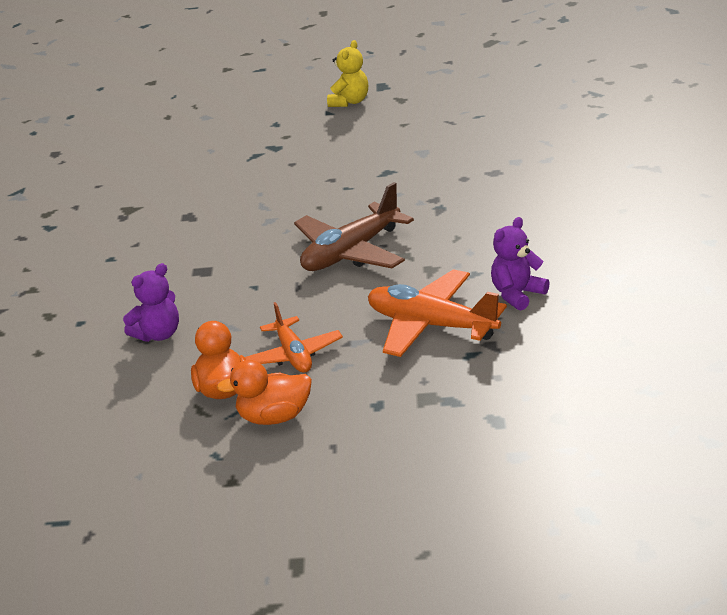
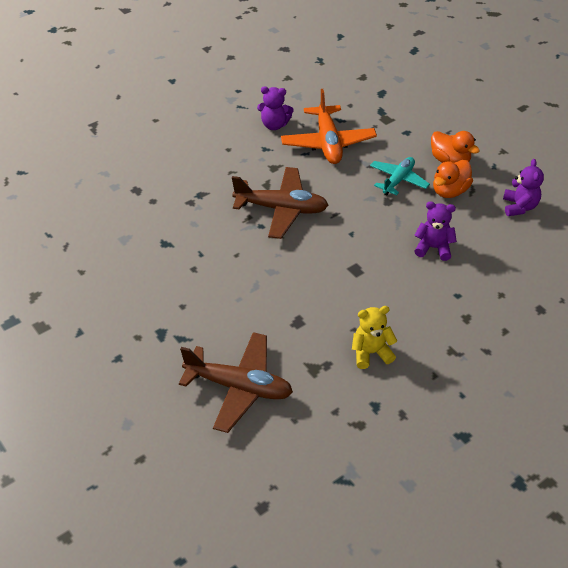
camera: 130 degrees left, 15 degrees up
orange plane [245,302,343,373] -> turquoise plane [370,157,430,195]
yellow teddy bear [327,40,368,107] -> yellow teddy bear moved to [352,306,397,369]
none -> brown plane [179,332,293,433]
none -> purple teddy bear [503,159,544,216]

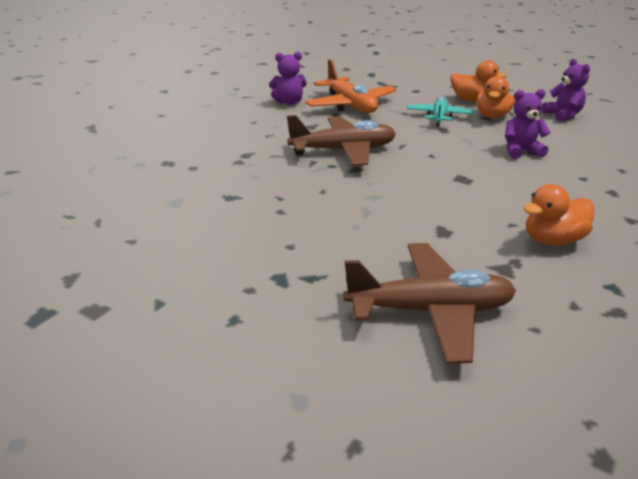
camera: 20 degrees left, 15 degrees down
yellow teddy bear [352,306,397,369] -> orange duck [523,184,594,246]

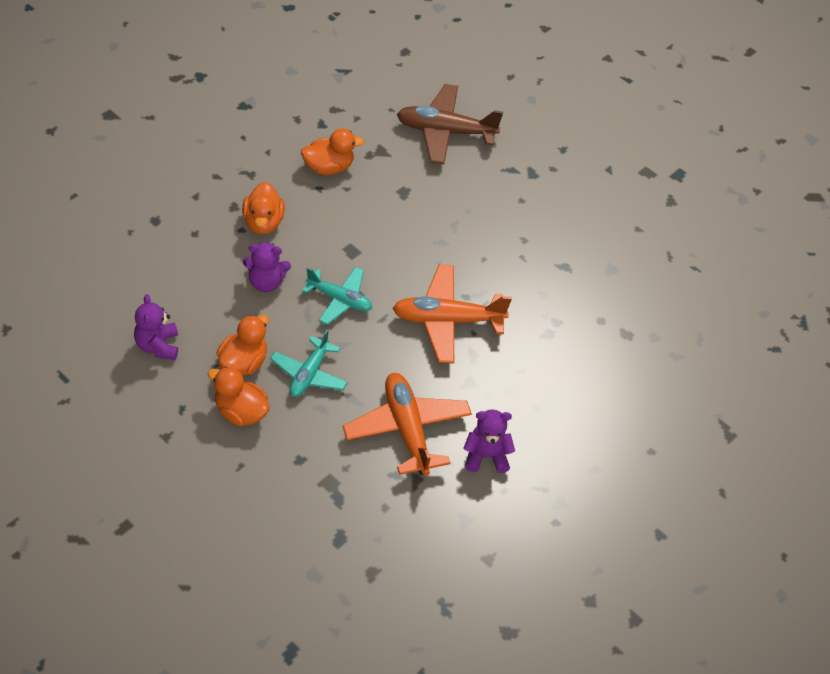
camera: 175 degrees left, 20 degrees up
brown plane [287,115,396,166] -> orange plane [393,264,512,364]
none -> orange duck [242,182,285,234]
none -> turquoise plane [302,267,372,325]

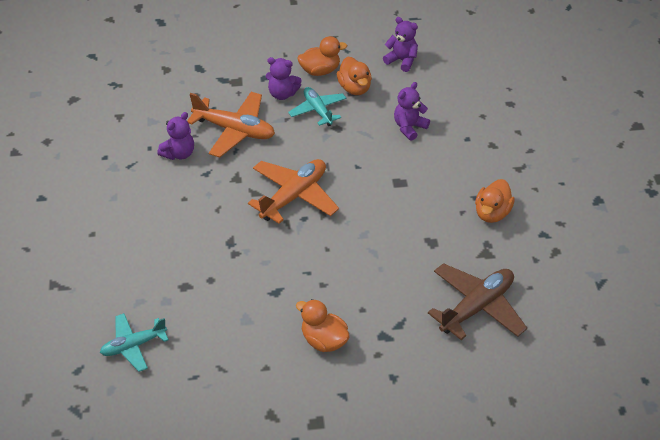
camera: 135 degrees right, 5 degrees down
orange duck [242,182,285,234] -> orange duck moved to [296,299,349,352]
turquoise plane [302,267,372,325] -> turquoise plane moved to [100,313,169,372]
none -> purple teddy bear [266,57,302,100]

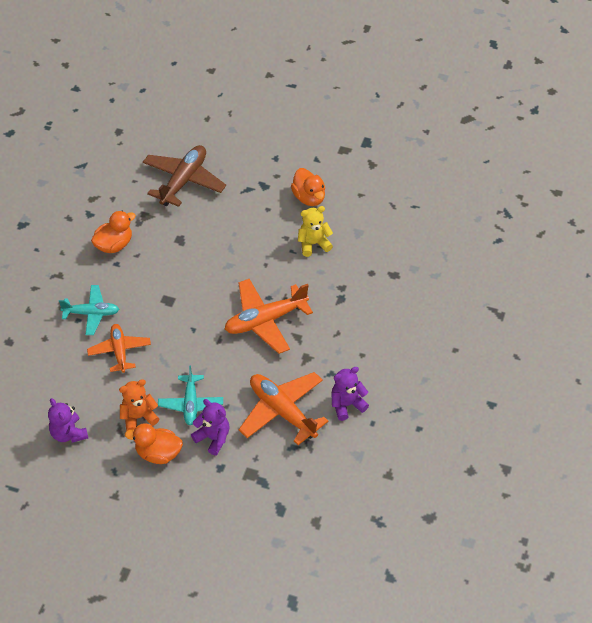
camera: 155 degrees left, 5 degrees up
turquoise plane [100,313,169,372] -> turquoise plane moved to [59,285,119,335]
orange duck [337,57,372,95] -> orange teddy bear [119,379,159,431]
purple teddy bear [394,82,430,141] -> orange plane [87,324,151,373]
brown plane [428,263,527,340] -> brown plane turned 135 degrees clockwise [143,145,226,207]
none -> yellow teddy bear [298,206,333,257]

